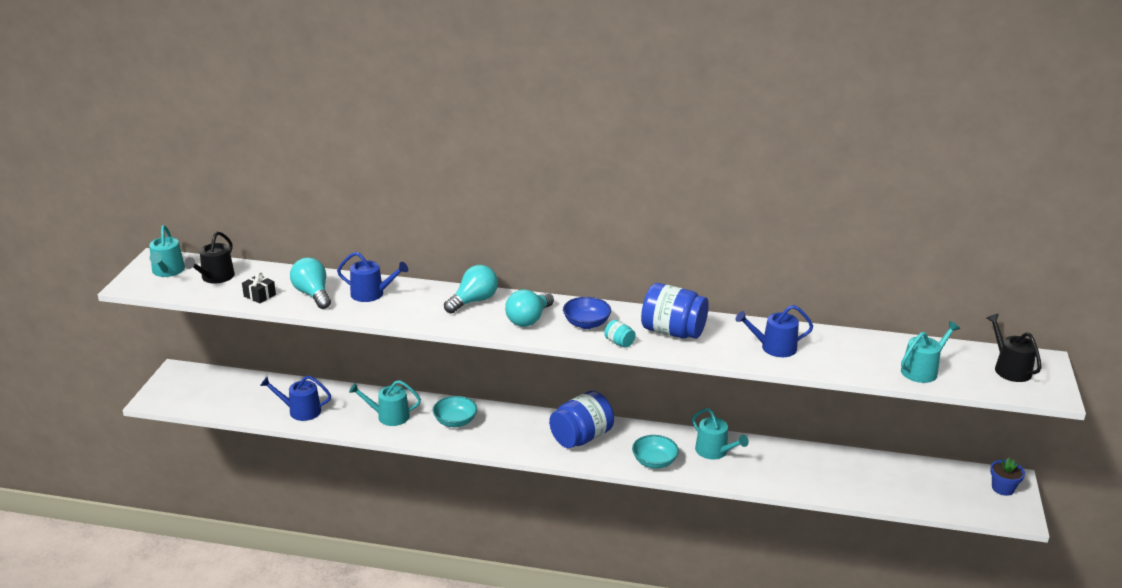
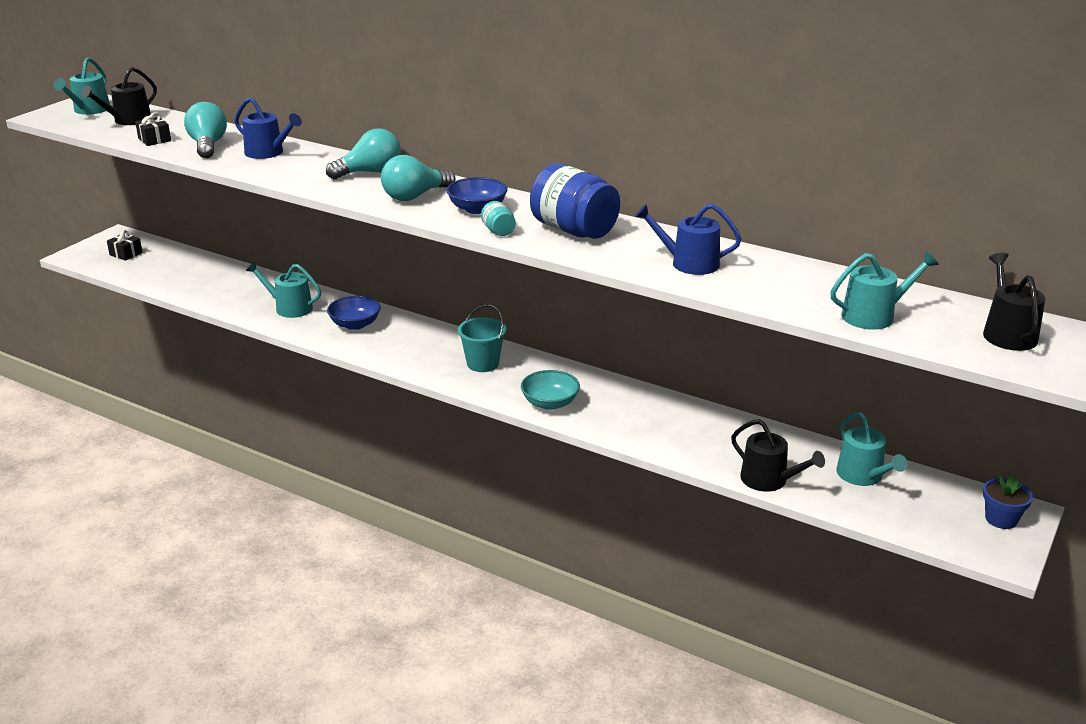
camera: 20 degrees right, 0 degrees up
blue watering can [260,376,331,421] -> none
turquoise bowl [433,396,477,427] -> blue bowl [327,296,381,330]
blue jar [549,391,614,448] -> turquoise bucket [458,304,506,372]
turquoise watering can [692,408,749,459] -> turquoise watering can moved to [836,412,907,486]
none -> black gift [107,230,143,261]
none -> black watering can [731,419,825,492]

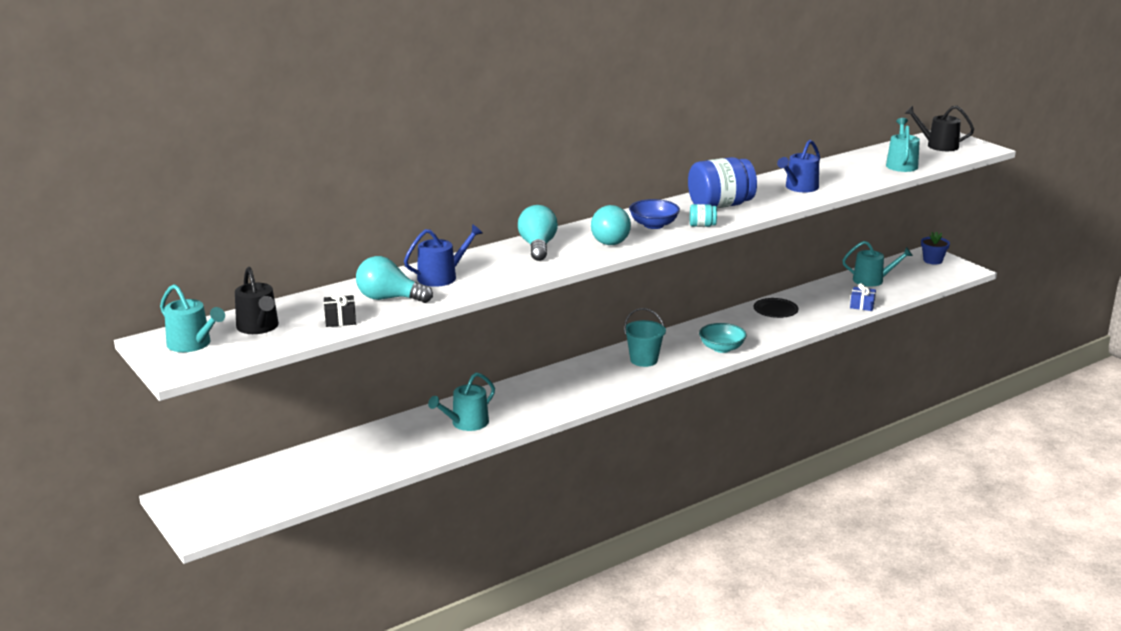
camera: 65 degrees left, 5 degrees down
black gift [107,230,143,261] -> none
blue bowl [327,296,381,330] -> none
black watering can [731,419,825,492] -> blue gift [850,283,876,311]
none -> black plate [754,298,798,318]

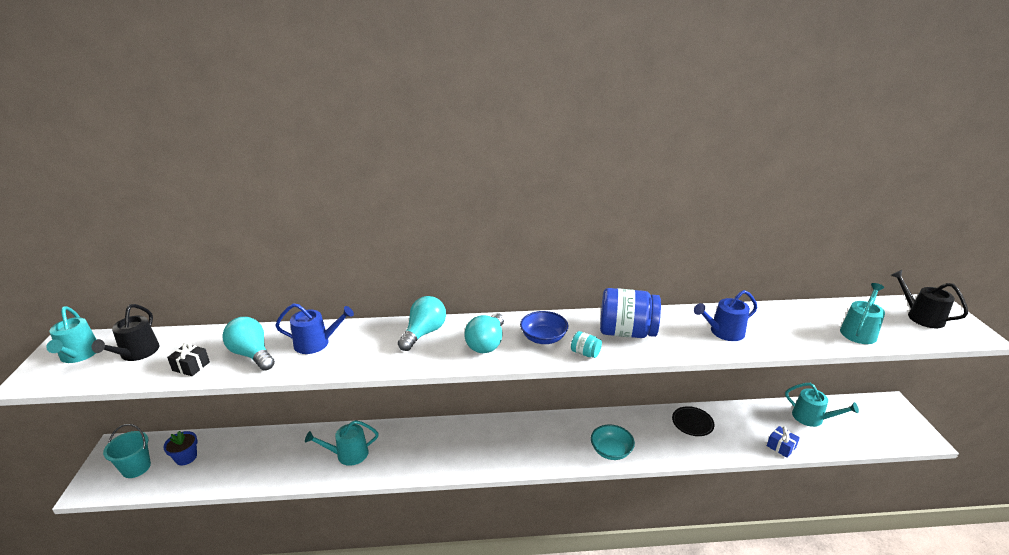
camera: 30 degrees right, 5 degrees up
turquoise bucket [624,308,666,367] -> turquoise bucket moved to [103,424,151,478]
blue flower pot [921,231,950,264] -> blue flower pot moved to [163,431,198,465]

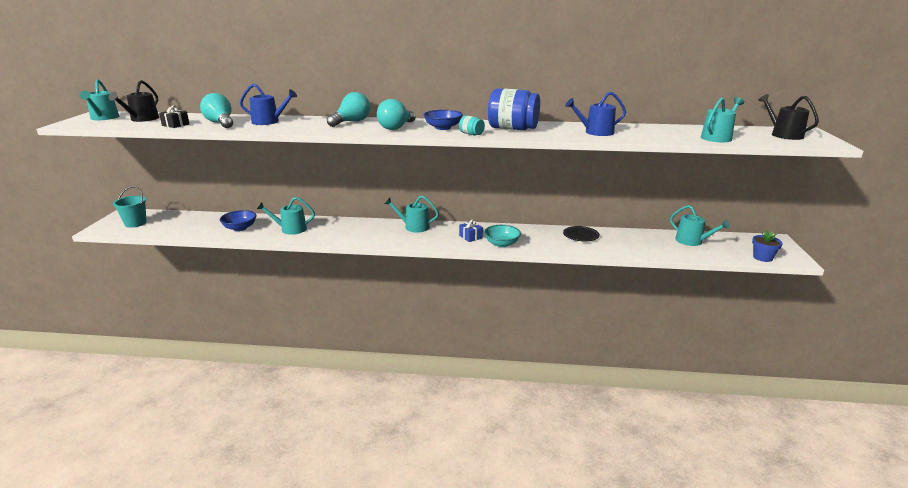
camera: 10 degrees right, 5 degrees down
blue flower pot [163,431,198,465] -> blue flower pot moved to [752,231,783,262]
blue gift [767,426,800,458] -> blue gift moved to [459,219,483,242]
none -> blue bowl [220,210,256,231]
none -> turquoise watering can [385,196,439,233]

